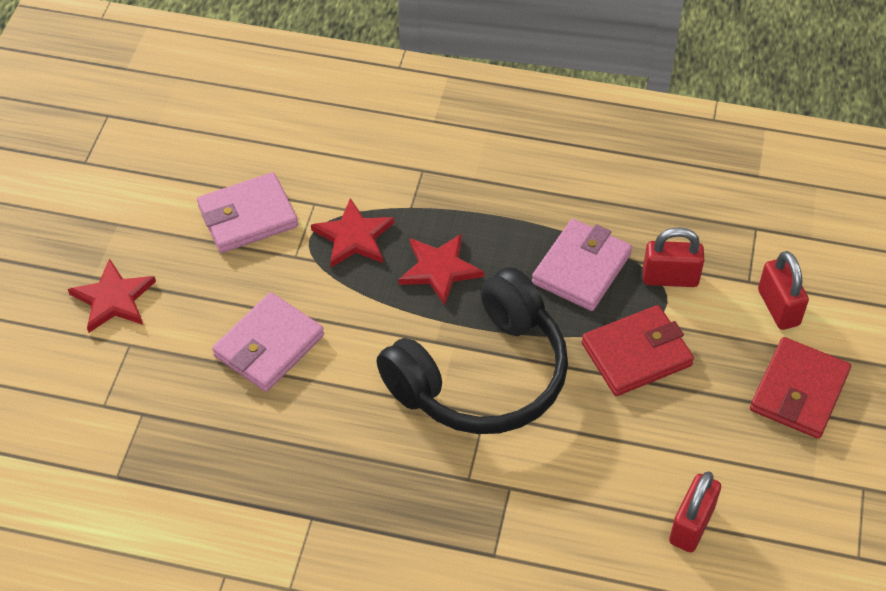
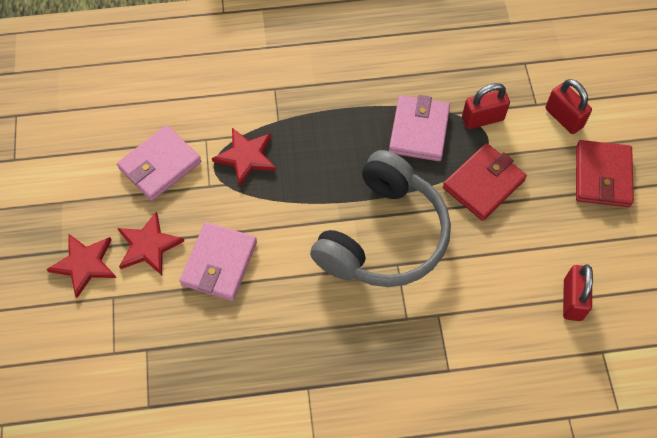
camera: 20 degrees left, 10 degrees up
black headphones [376,267,568,434] -> grey headphones [310,150,451,287]
red star [398,234,484,305] -> red star moved to [117,211,184,275]

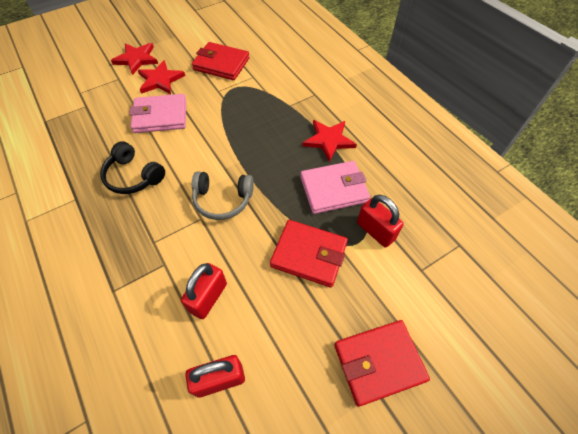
camera: 65 degrees right, 5 degrees down
pink wallet [117,125,201,201] -> red wallet [192,42,250,80]
red star [212,128,276,187] -> red star moved to [302,120,357,162]
grey headphones [310,150,451,287] -> grey headphones [192,171,254,220], size x0.52
red padlock [545,79,592,134] -> red padlock moved to [181,263,227,319]
none -> black headphones [100,141,165,194]

